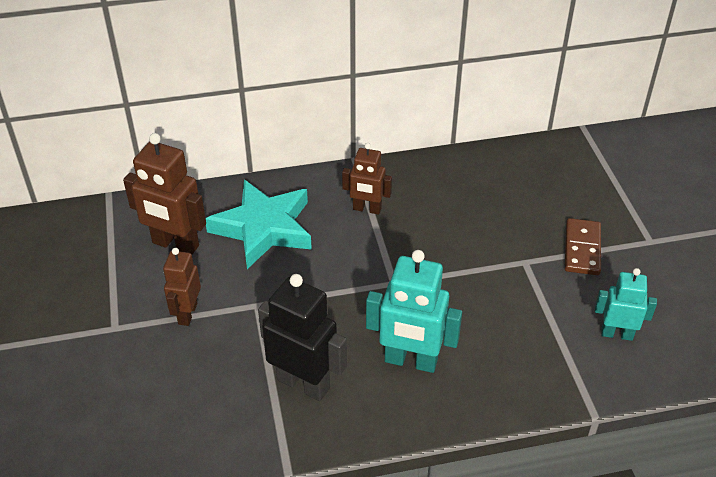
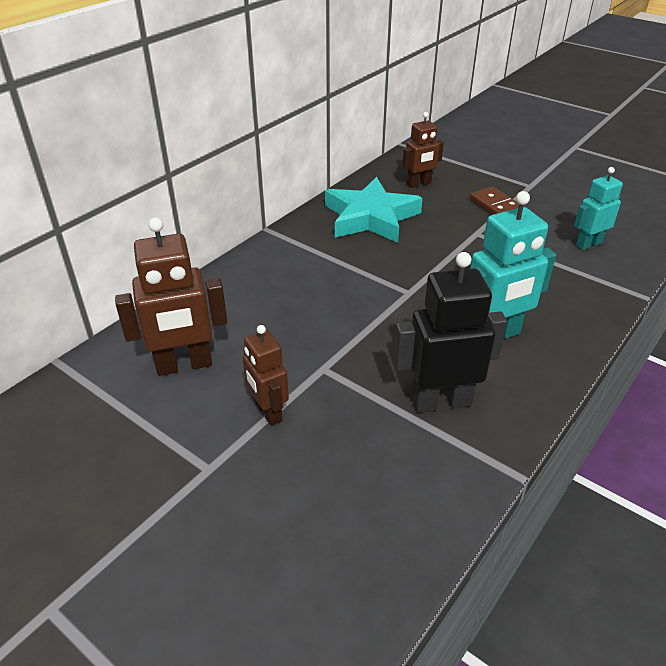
camera: 40 degrees left, 5 degrees down
turquoise star [206,180,312,269] -> turquoise star moved to [325,177,423,243]
brown robot [342,143,392,214] -> brown robot moved to [402,112,444,188]

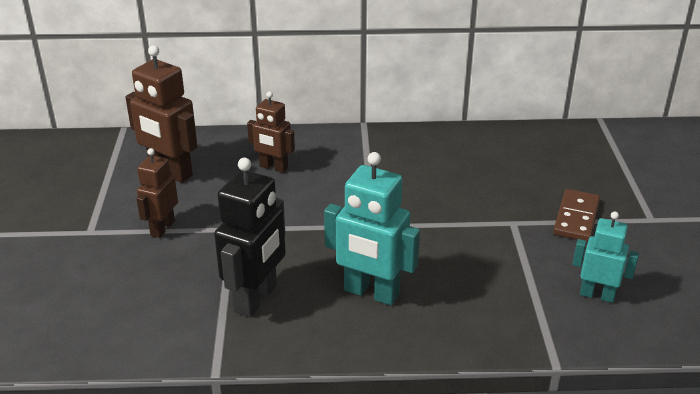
camera: 50 degrees right, 5 degrees down
turquoise star [325,177,423,243] -> none
black robot [393,252,507,413] -> black robot turned 75 degrees clockwise [214,158,286,317]
brown robot [402,112,444,188] -> brown robot moved to [247,91,295,173]

